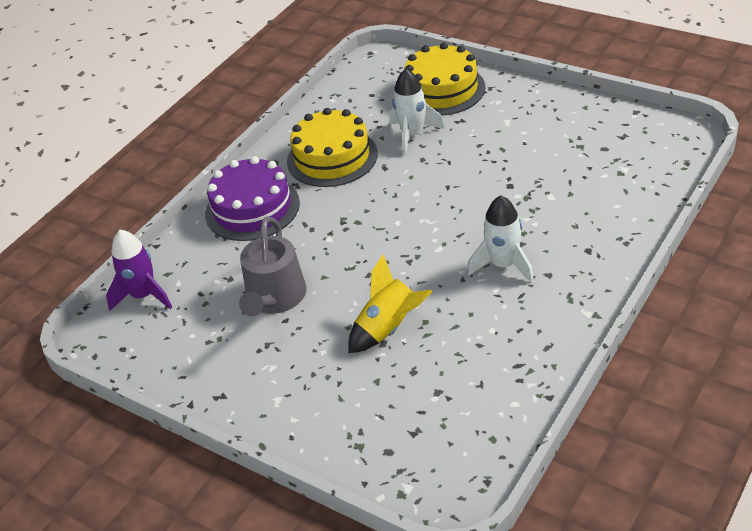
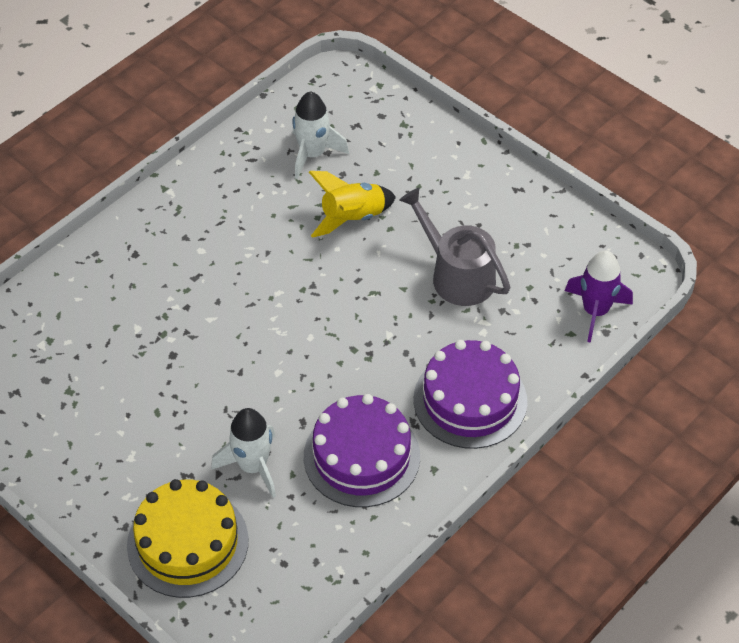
camera: 175 degrees left, 10 degrees up
grey watering can [239,216,306,316] -> grey watering can turned 60 degrees counterclockwise [399,188,510,306]
yellow cake [287,108,378,187] -> purple cake [304,394,420,507]
white rocket [468,195,534,283] -> white rocket moved to [292,91,349,179]

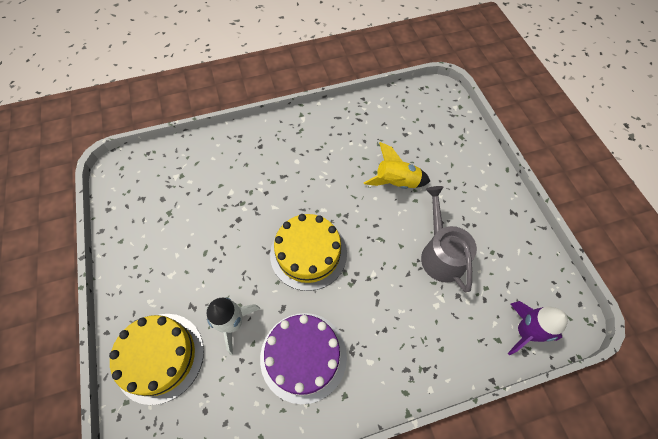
camera: 30 degrees right, 10 degrees up
white rocket [292,91,349,179] -> none
purple cake [414,340,527,449] -> none
none -> yellow cake [270,214,347,291]

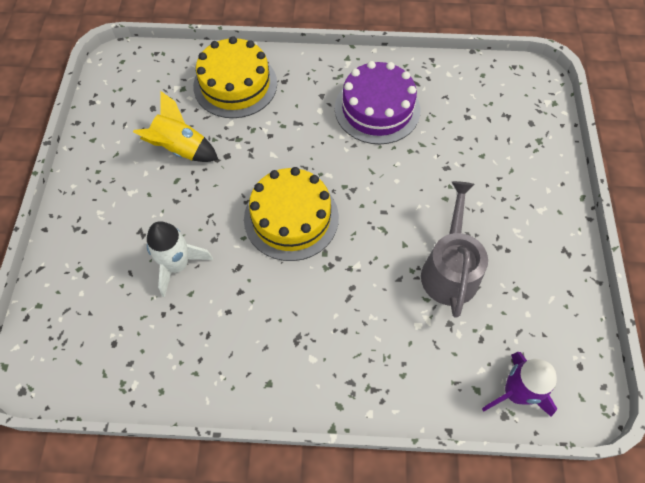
camera: 20 degrees right, 0 degrees up
yellow cake [109,314,204,405] -> yellow cake moved to [193,36,277,118]
purple cake [260,313,347,404] -> purple cake moved to [335,61,420,144]
yellow rocket [364,142,431,189] -> yellow rocket moved to [133,91,218,162]

